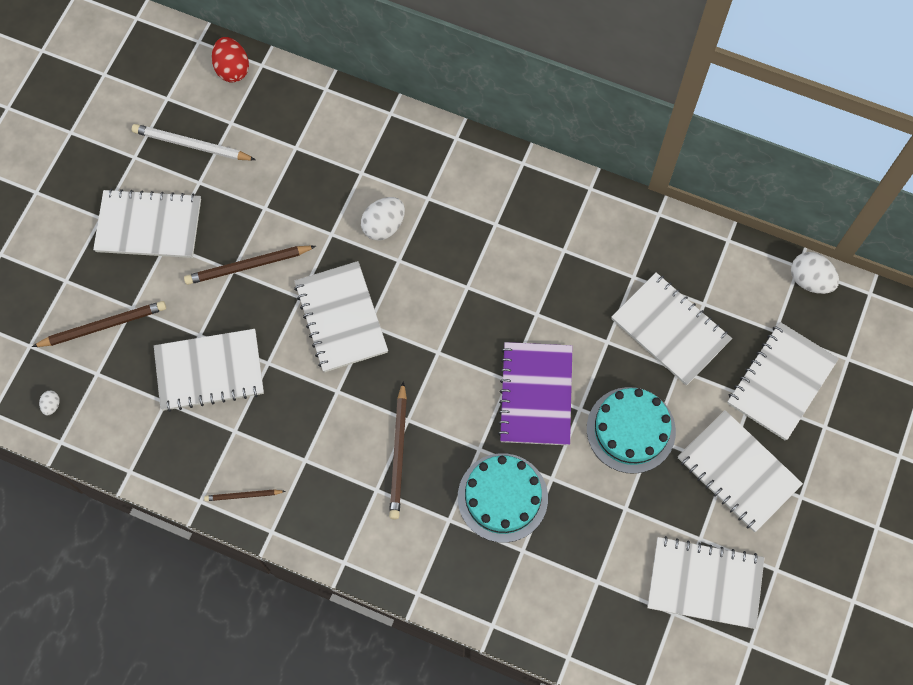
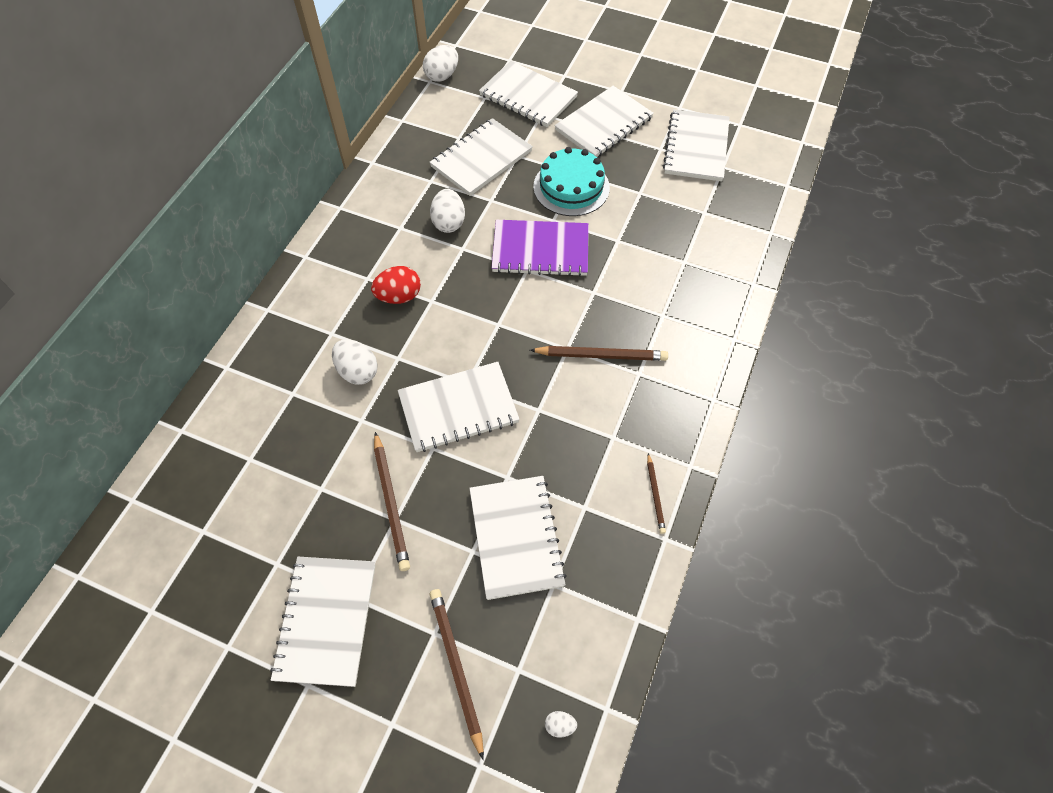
camera: 90 degrees left, 10 degrees down
white pencil [132,124,256,160] -> none
red egg [212,37,249,83] -> red egg moved to [371,266,421,304]
turquoise cake [458,453,548,543] -> none
none -> white egg [430,189,465,233]

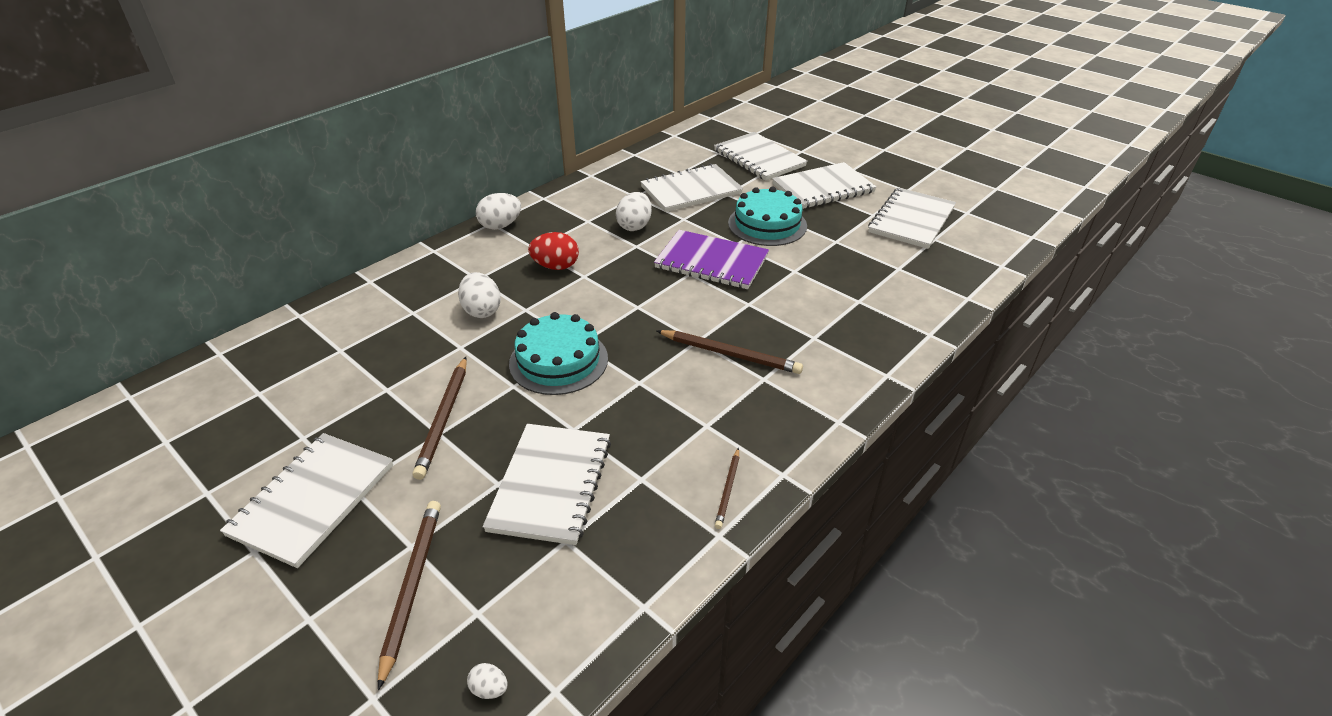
camera: 20 degrees right, 20 degrees down
white notebook [398,362,520,452] -> turquoise cake [509,312,608,395]
white egg [423,45,458,82] -> white egg moved to [476,193,521,230]

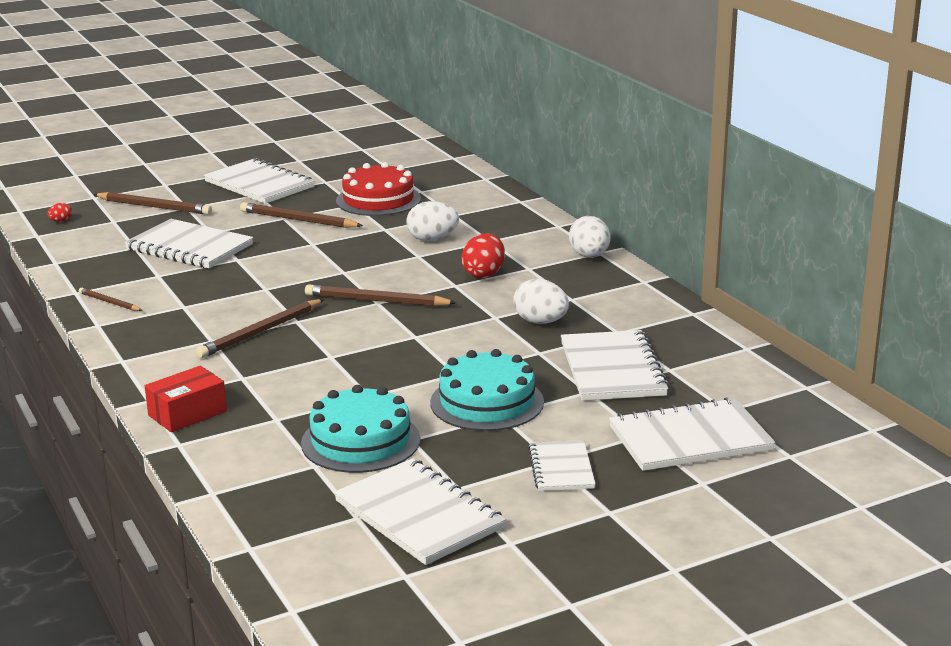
camera: 110 degrees right, 15 degrees down
white egg [467,663,508,699] -> red egg [47,203,72,222]
turquoise cake [509,312,608,395] -> turquoise cake moved to [301,385,420,473]
purple notebook [654,230,769,289] -> none
white notebook [772,162,876,209] -> white notebook [528,440,595,491], size x0.59
none -> red box [145,366,227,432]
none -> brown pencil [305,284,457,306]
none -> red cake [336,162,421,216]

